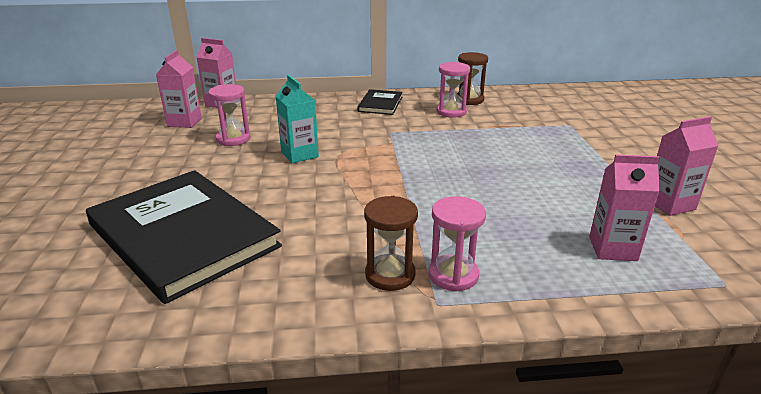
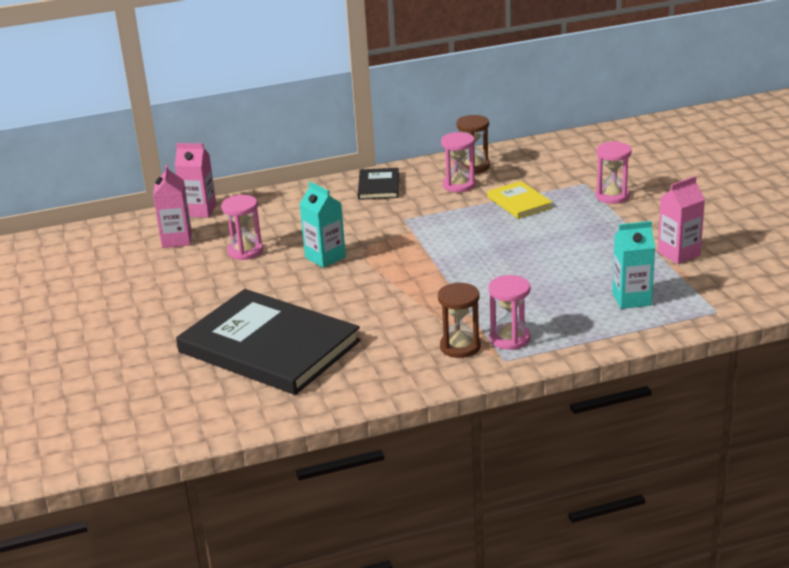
camera: 10 degrees left, 0 degrees up
pink carton [589,155,660,261] -> turquoise carton [612,221,655,309]
none -> yellow book [487,181,553,219]
none -> pink hourglass [595,141,632,204]

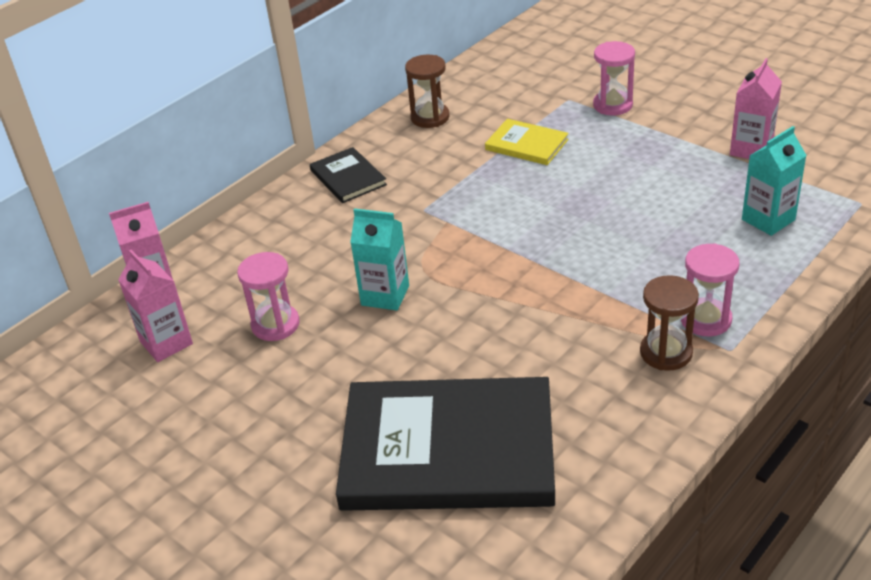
camera: 30 degrees left, 10 degrees up
pink hourglass [441,132,476,192] -> none

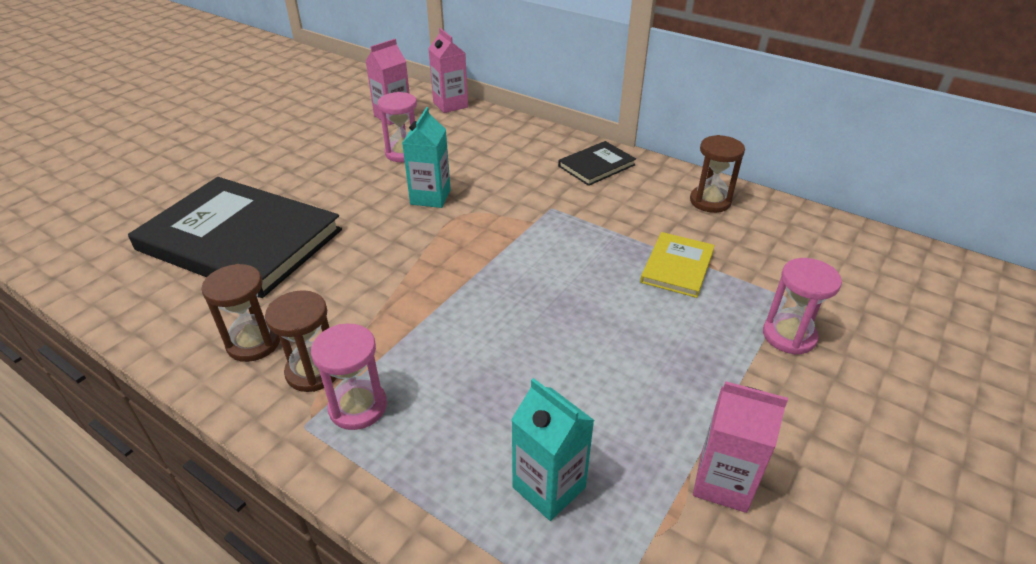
camera: 80 degrees right, 0 degrees up
black book [336,377,555,511] -> black book turned 60 degrees counterclockwise [128,177,342,298]
none -> brown hourglass [201,264,280,362]

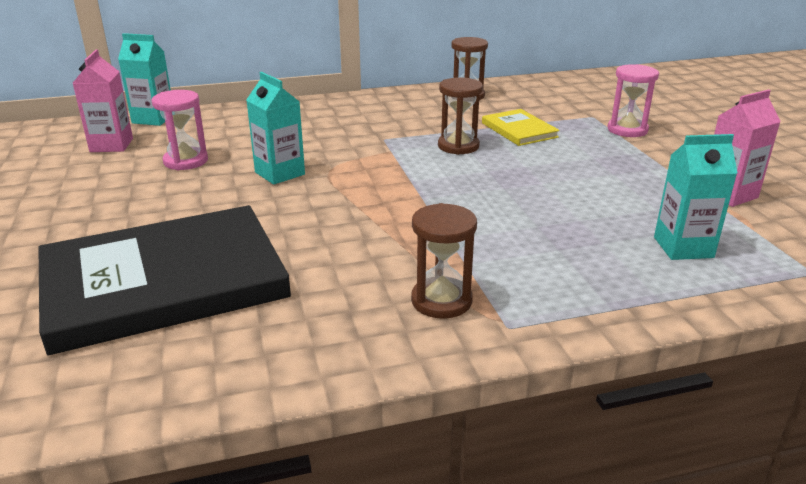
camera: 50 degrees left, 10 degrees down
brown hourglass [201,264,280,362] -> brown hourglass moved to [438,77,483,155]
pink hourglass [311,324,387,430] -> none
pink carton [428,28,468,113] -> turquoise carton [118,33,171,126]
black book [558,141,636,186] -> none

